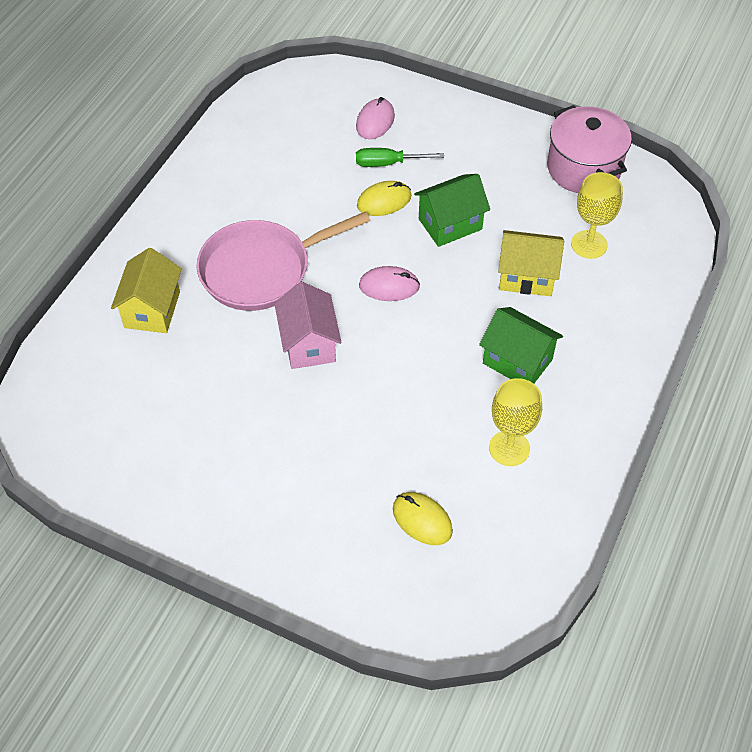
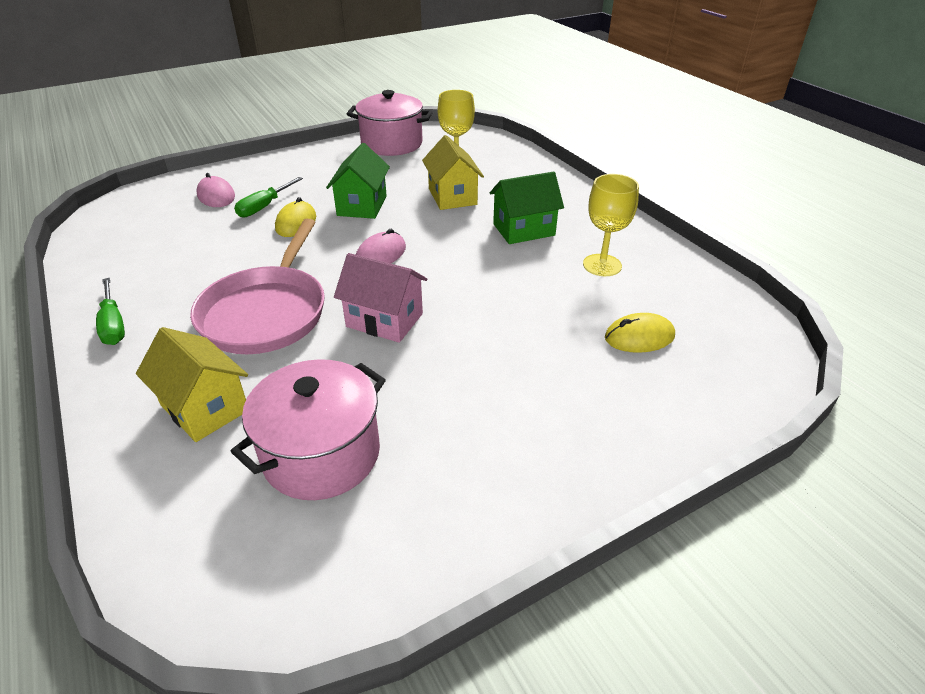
camera: 55 degrees left, 15 degrees down
yellow house [498,230,564,296] -> yellow house turned 60 degrees counterclockwise [422,135,484,210]
none -> green screwdriver [96,278,125,345]
none -> pink pot [230,359,386,500]

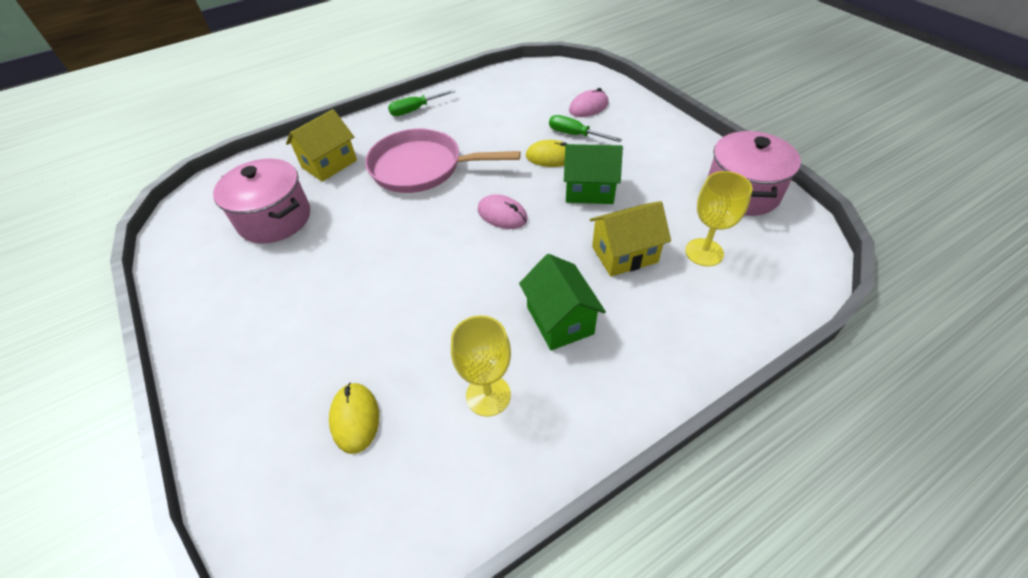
camera: 90 degrees right, 10 degrees up
pink house [334,253,427,343] -> none

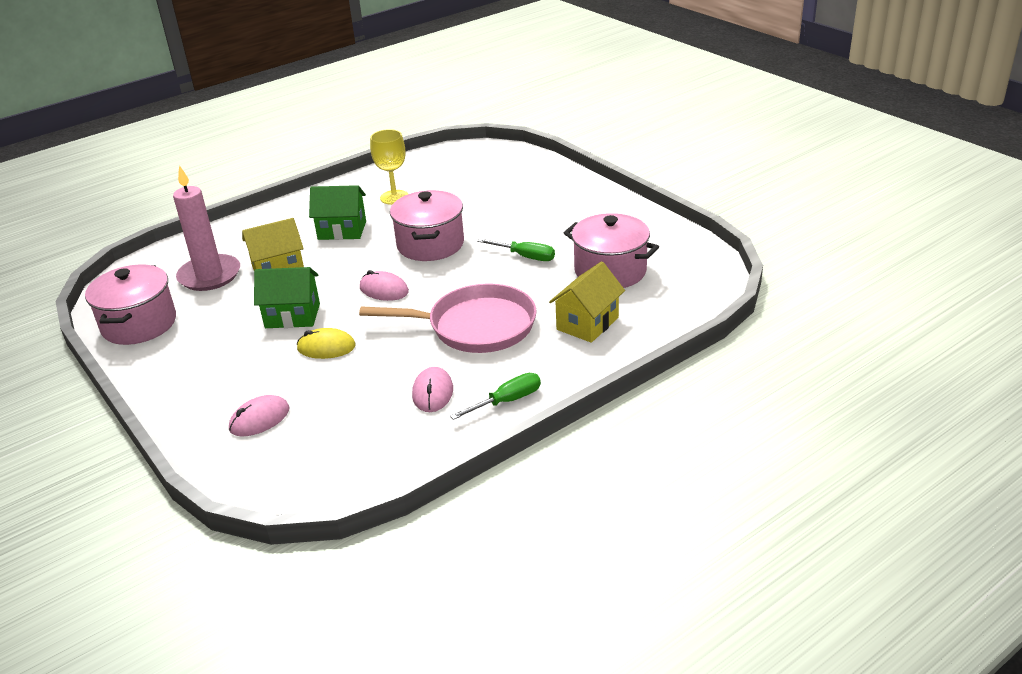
camera: 175 degrees right, 15 degrees down
yellow mouse [329,383,379,454] -> none
green house [519,254,606,350] -> green house turned 60 degrees counterclockwise [309,185,366,240]
green screwdriver [549,115,622,142] -> green screwdriver moved to [477,239,555,261]
yellow goblet [685,171,753,266] -> pink candle [173,165,240,291]
none -> pink pot [390,190,464,261]
none -> pink mouse [412,367,453,412]

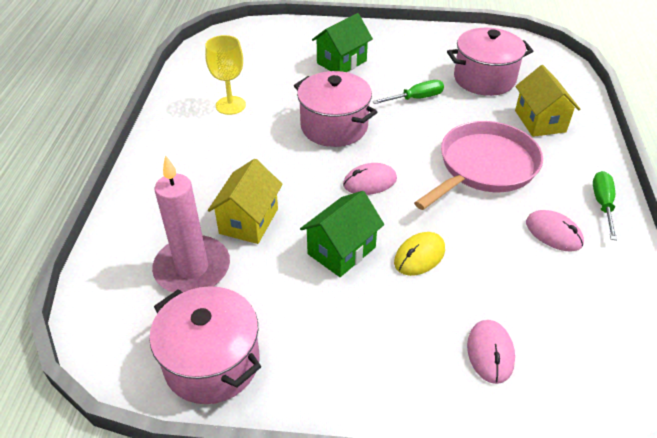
camera: 50 degrees left, 10 degrees up
green house [309,185,366,240] -> green house moved to [312,13,373,72]

